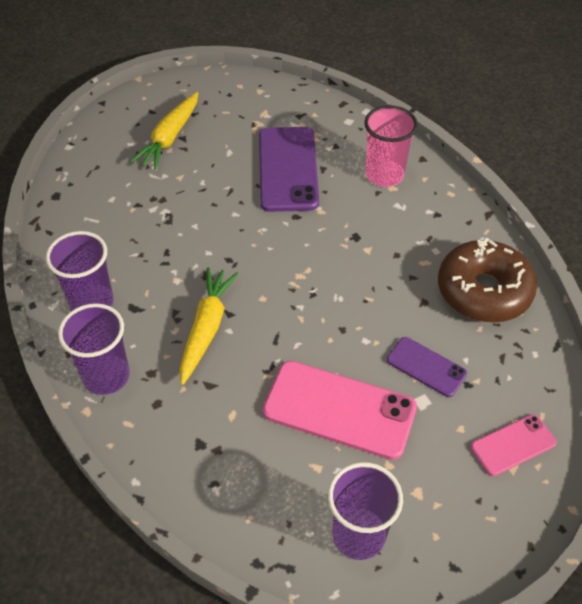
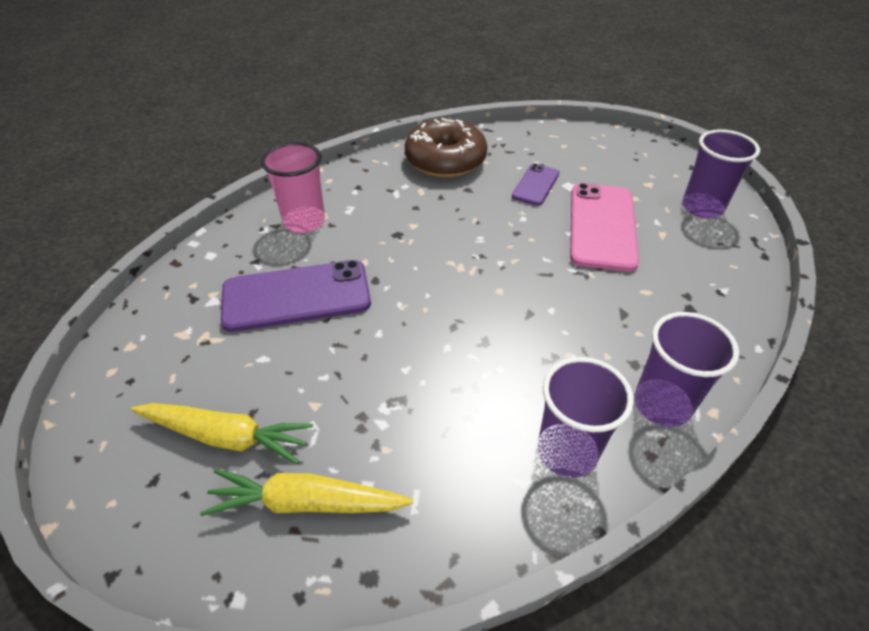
camera: 100 degrees left, 5 degrees down
yellow carrot [180,267,239,385] -> yellow carrot moved to [200,469,413,516]
pink phone [471,414,557,476] -> none

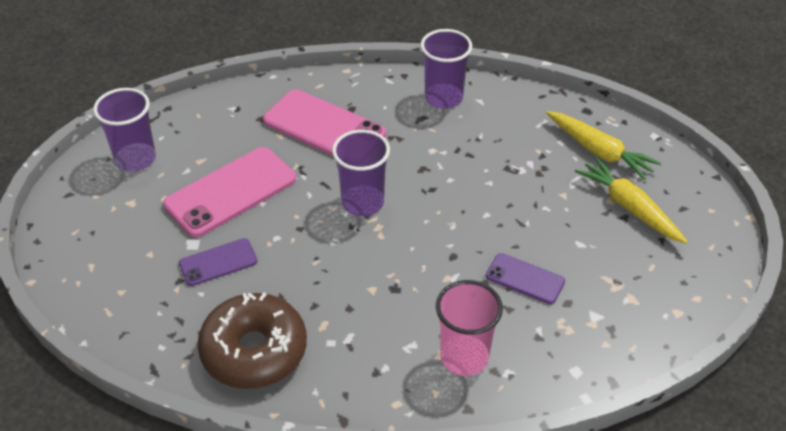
camera: 140 degrees left, 0 degrees up
purple phone [221,260,371,332] -> purple phone [486,253,565,304], size x0.54
purple cup [634,312,739,427] -> purple cup moved to [332,130,390,216]
none -> pink phone [263,89,386,156]

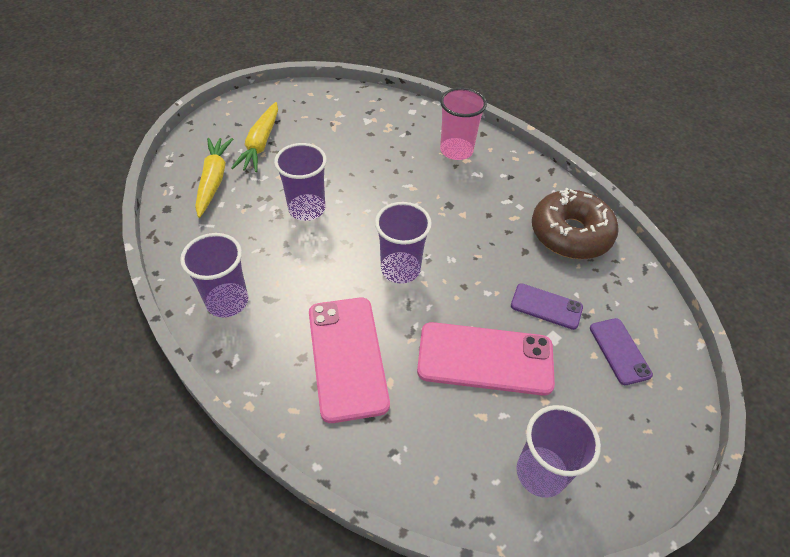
camera: 135 degrees left, 5 degrees up
purple phone [486,253,565,304] -> purple phone moved to [590,318,653,385]
none -> purple cup [274,143,327,221]

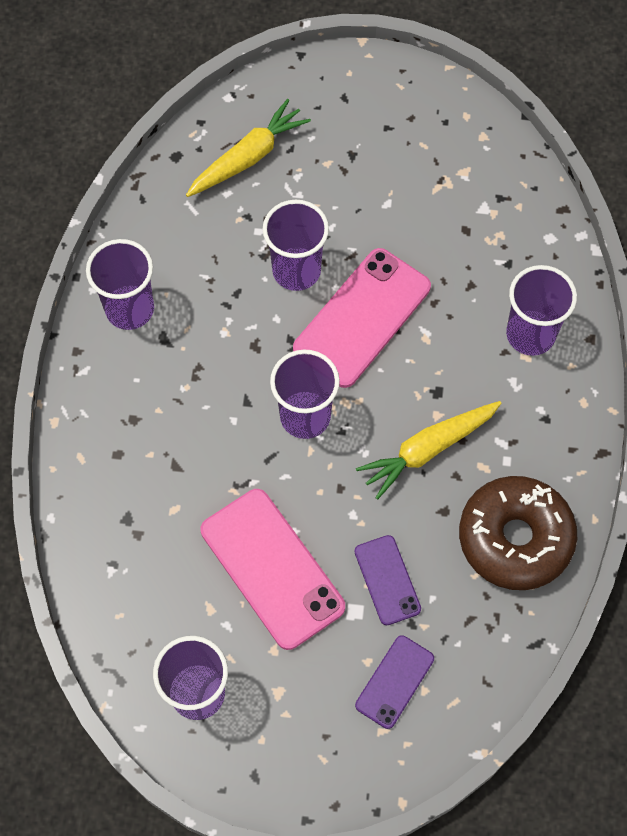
camera: 50 degrees right, 15 degrees up
yellow carrot [231,102,278,172] -> yellow carrot moved to [356,401,502,500]
pink phone [309,298,390,423] -> pink phone moved to [293,248,431,388]
pink cup [440,88,487,160] -> purple cup [506,265,577,356]

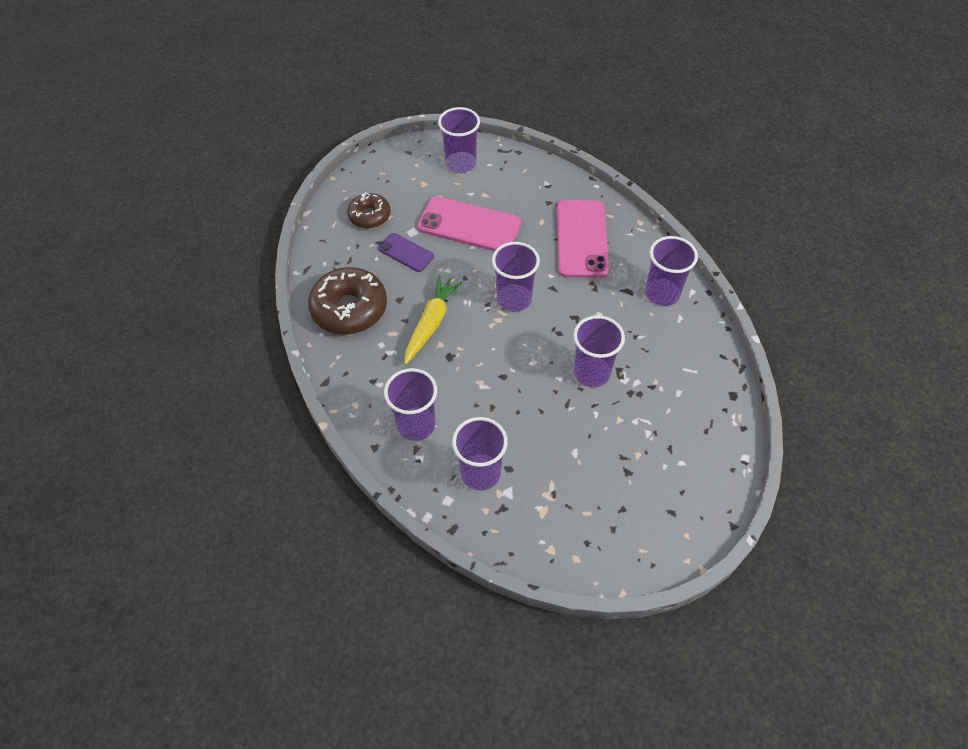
camera: 145 degrees right, 10 degrees down
yellow carrot [186,99,311,197] -> none
pink phone [293,248,431,388] -> pink phone moved to [557,200,609,278]
purple phone [355,635,434,729] -> brown donut [347,192,391,228]
none -> purple cup [452,417,508,491]

